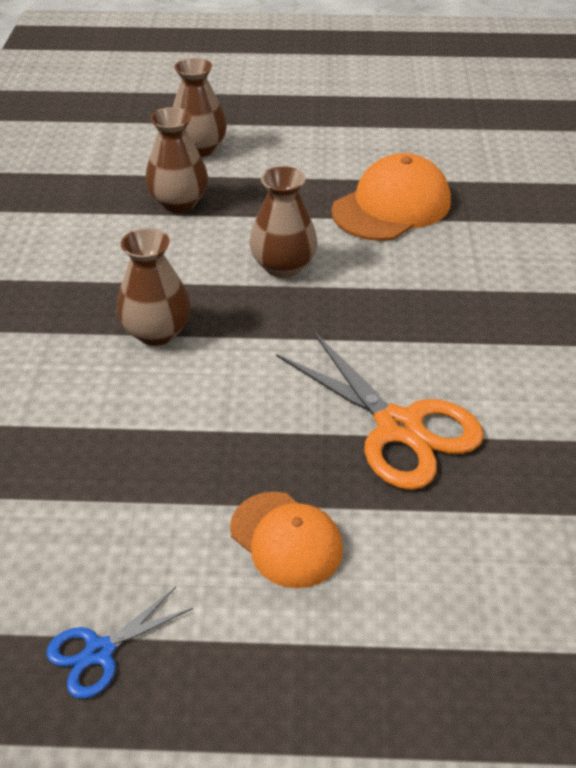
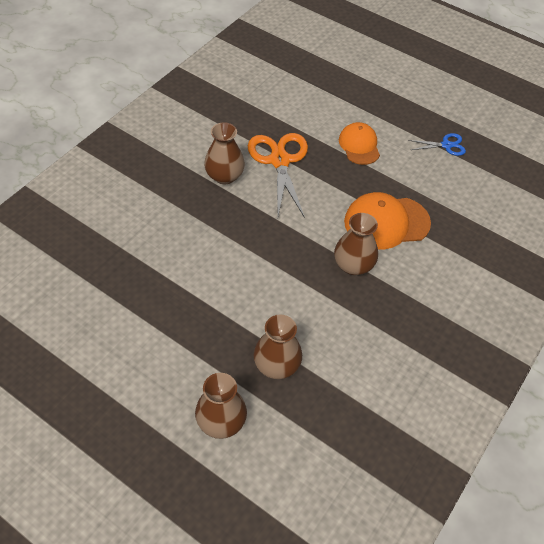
camera: 150 degrees left, 10 degrees up
brown vase [249,166,317,278] -> brown vase moved to [204,122,245,184]
orange cap [331,153,451,241] -> orange cap moved to [344,192,431,250]

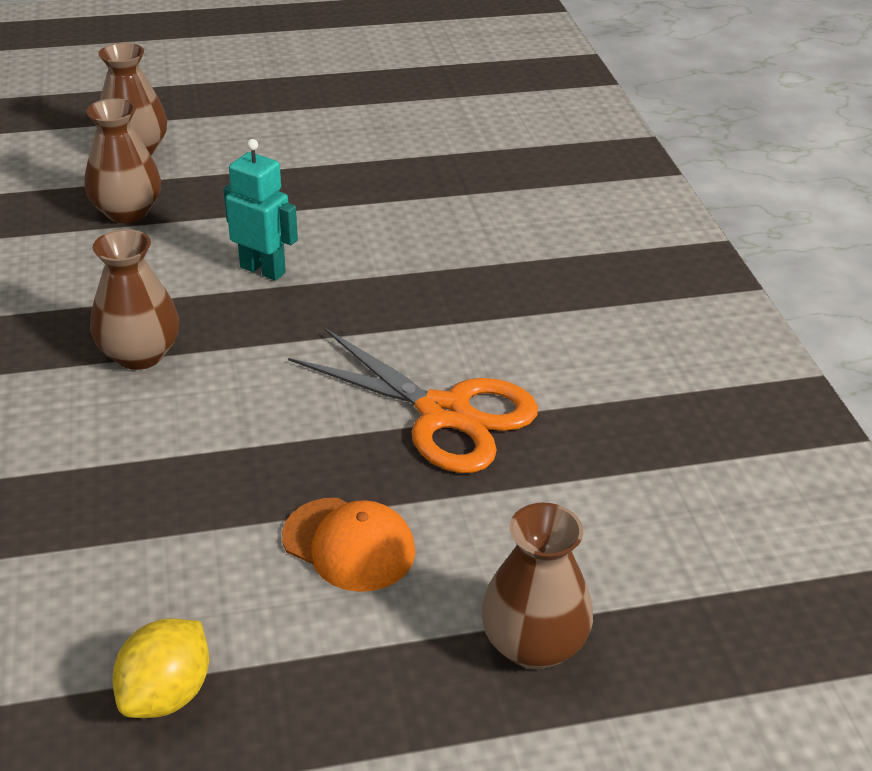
camera: 135 degrees right, 15 degrees down
brown vase [204,122,245,184] -> brown vase moved to [481,502,593,670]
orange cap [344,192,431,250] -> none
blue scissors [408,133,466,156] -> yellow lemon [112,618,209,718]
none -> turquoise robot [223,139,298,281]

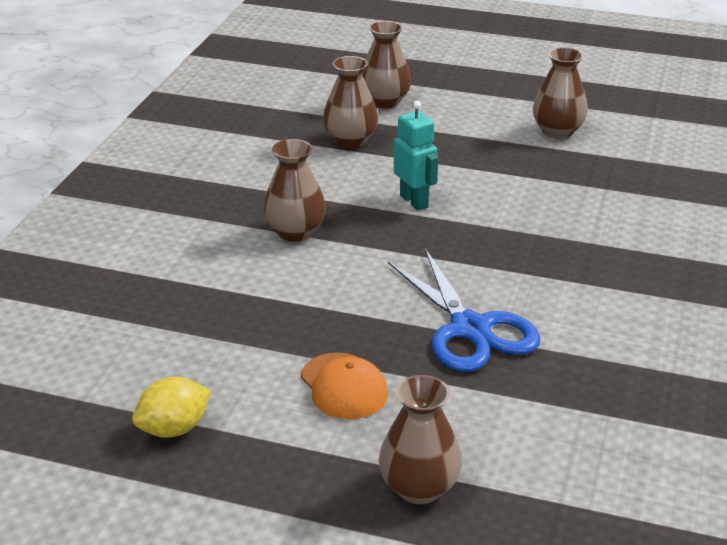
camera: 30 degrees right, 5 degrees down
orange scissors [288,328,538,473] -> blue scissors [388,249,541,372]
none -> brown vase [533,47,588,138]

